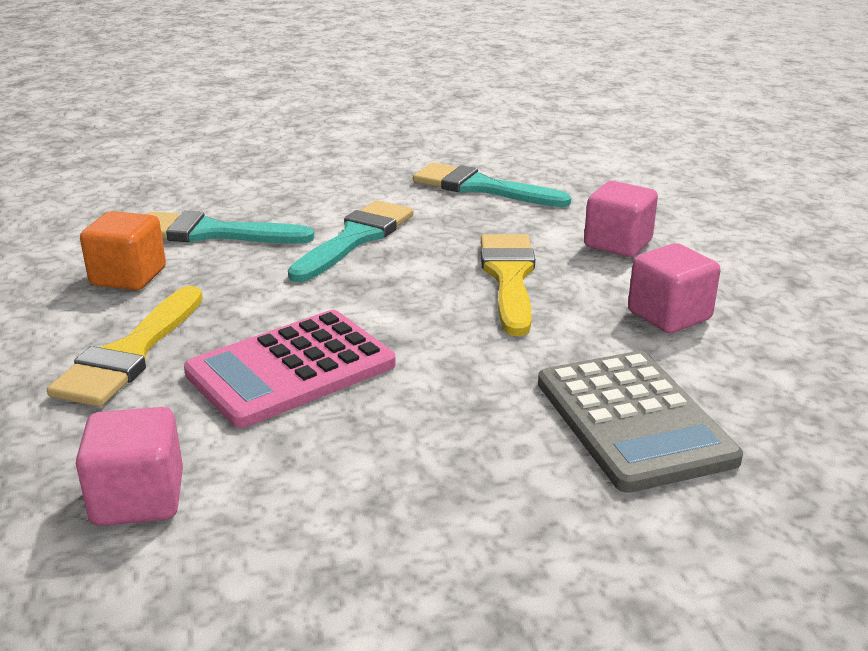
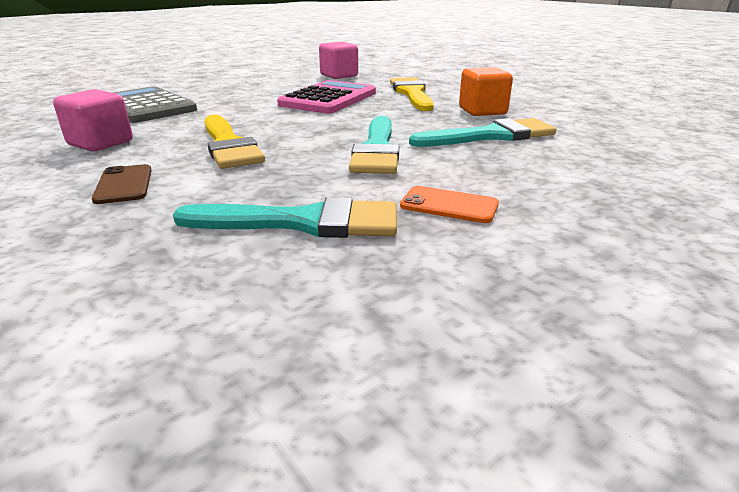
camera: 155 degrees right, 0 degrees up
pink cube [584,181,658,257] -> brown phone [92,164,152,204]
none -> orange phone [400,186,499,223]

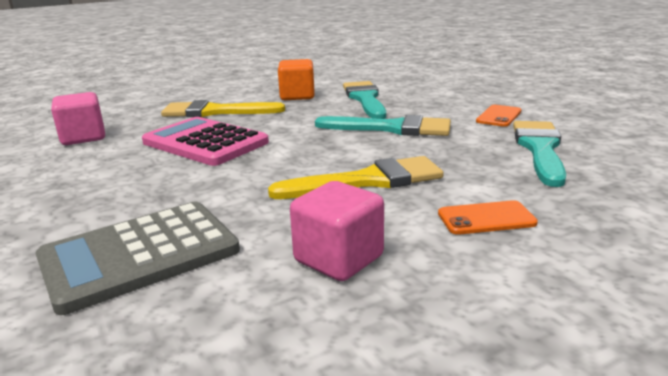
camera: 80 degrees left, 5 degrees down
brown phone [92,164,152,204] -> orange phone [438,200,538,235]

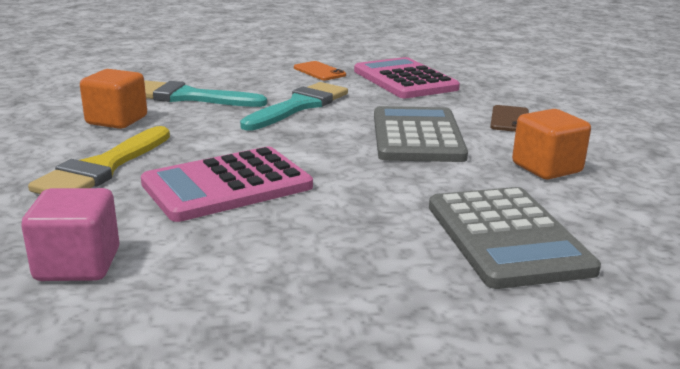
camera: 70 degrees left, 0 degrees up
yellow brush [268,156,444,199] -> grey calculator [374,106,468,162]
pink cube [290,181,384,281] -> orange cube [512,109,591,180]
orange phone [438,200,538,235] -> brown phone [490,105,529,132]
turquoise brush [513,121,566,187] -> pink calculator [354,57,460,98]

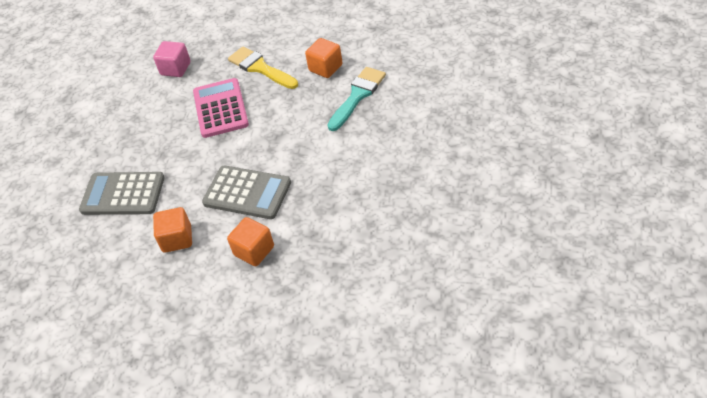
camera: 115 degrees right, 25 degrees up
turquoise brush [240,82,348,131] -> none
orange phone [294,61,346,80] -> none
pink calculator [354,57,460,98] -> none
brown phone [490,105,529,132] -> orange cube [227,217,274,266]

